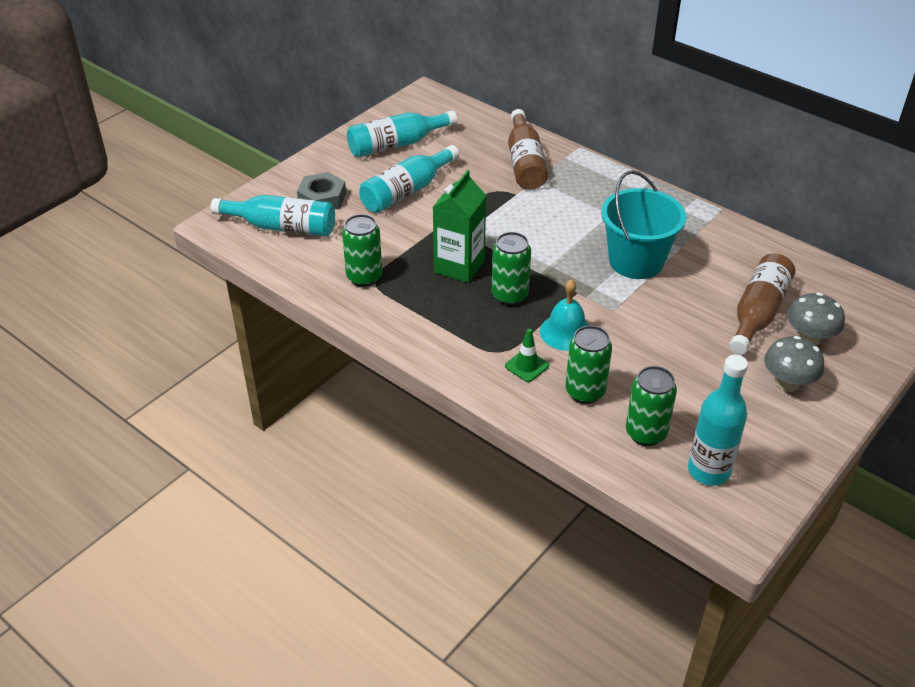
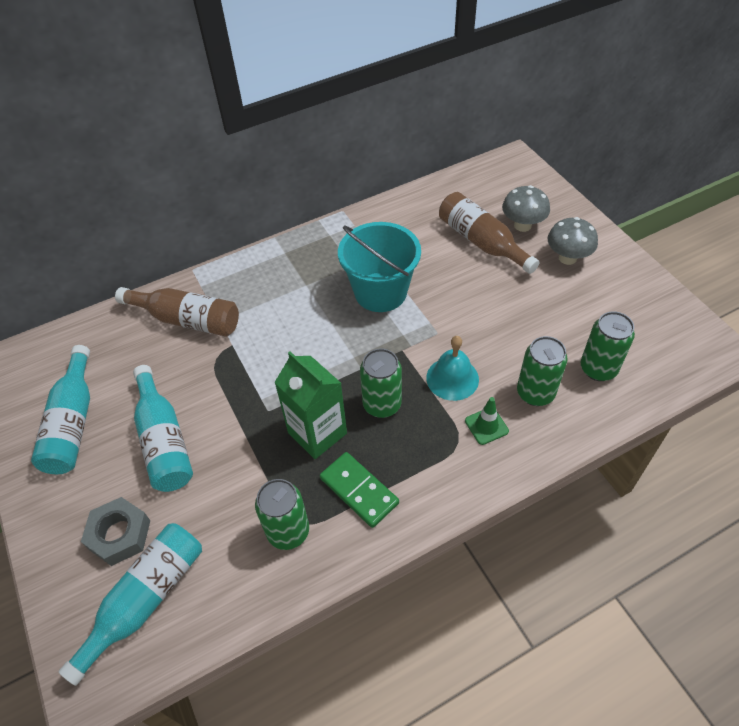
camera: 65 degrees left, 10 degrees up
turquoise bottle [688,355,748,486] -> none
none -> green domino [320,452,399,528]

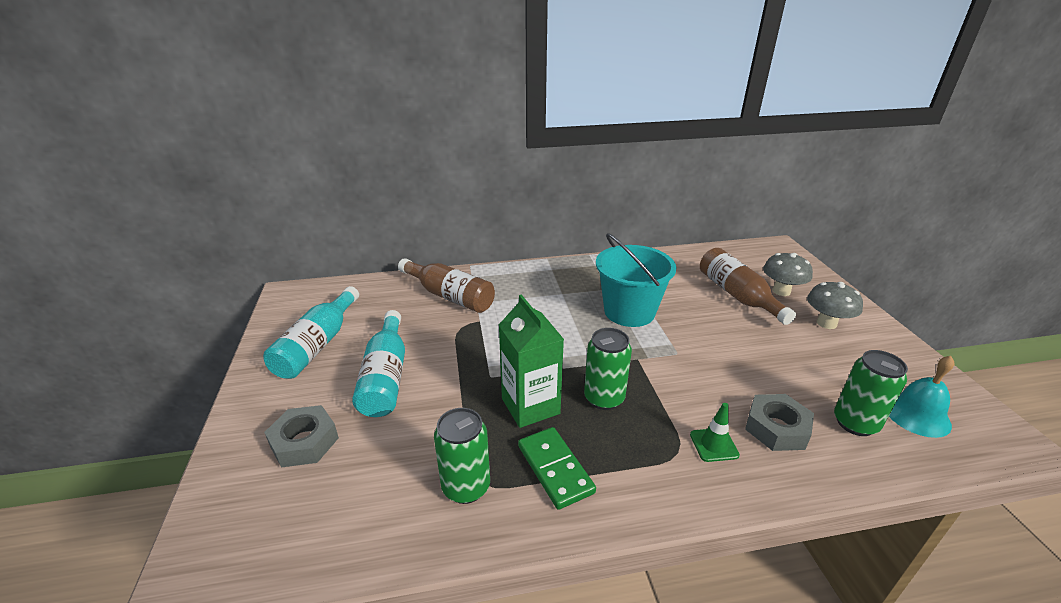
camera: 15 degrees right, 20 degrees down
turquoise bottle [58,523,202,686] -> none
turquoise bell [426,336,479,401] -> turquoise bell moved to [889,356,955,438]
green can [517,336,568,406] -> grey nut [745,394,814,451]

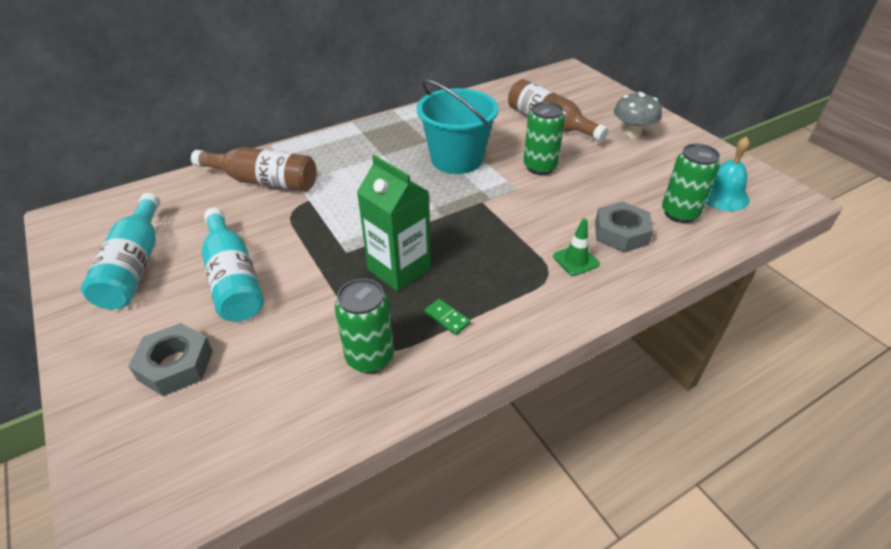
camera: 20 degrees left, 10 degrees up
green domino [518,427,596,510] -> green domino [424,299,471,335], size x0.52
green can [584,328,632,410] -> green can moved to [523,101,565,175]
grey mushroom [763,253,813,296] -> none

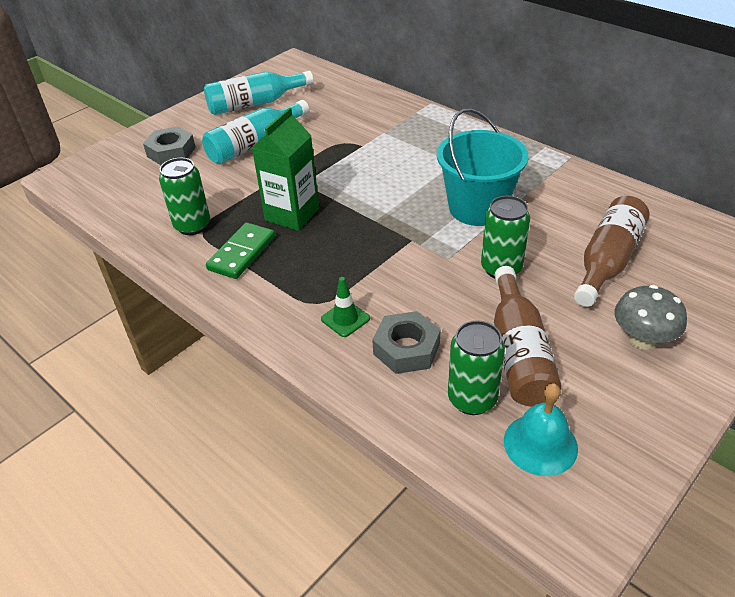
camera: 75 degrees right, 0 degrees up
brown bottle [191,147,317,192] -> brown bottle moved to [494,266,561,406]
green domino [424,299,471,335] -> green domino [206,222,275,279], size x1.91

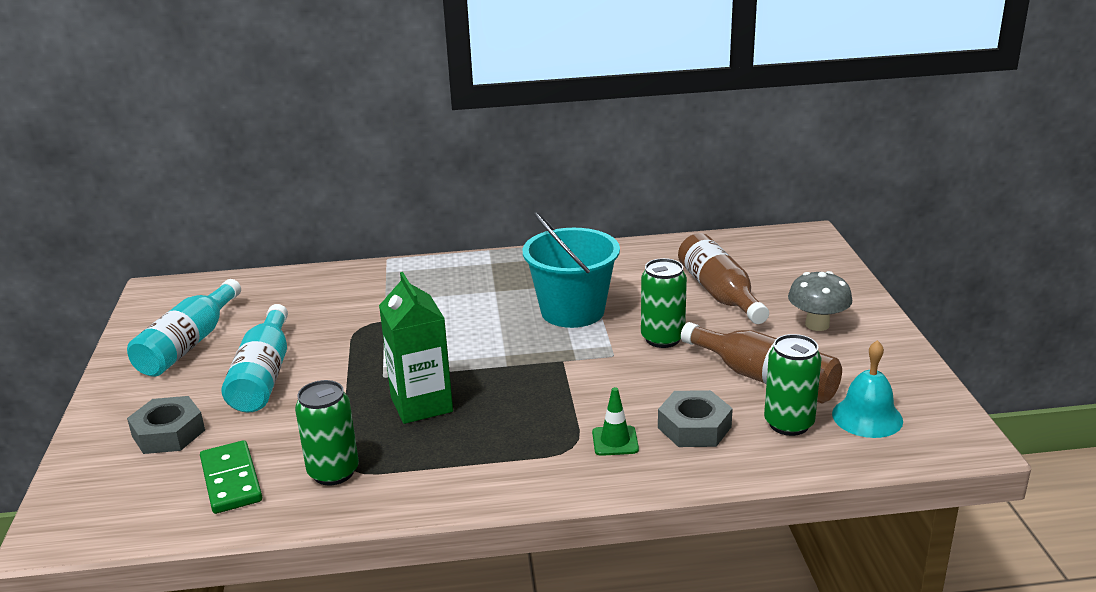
camera: 50 degrees left, 15 degrees down
green domino [206,222,275,279] -> green domino moved to [200,440,262,514]

